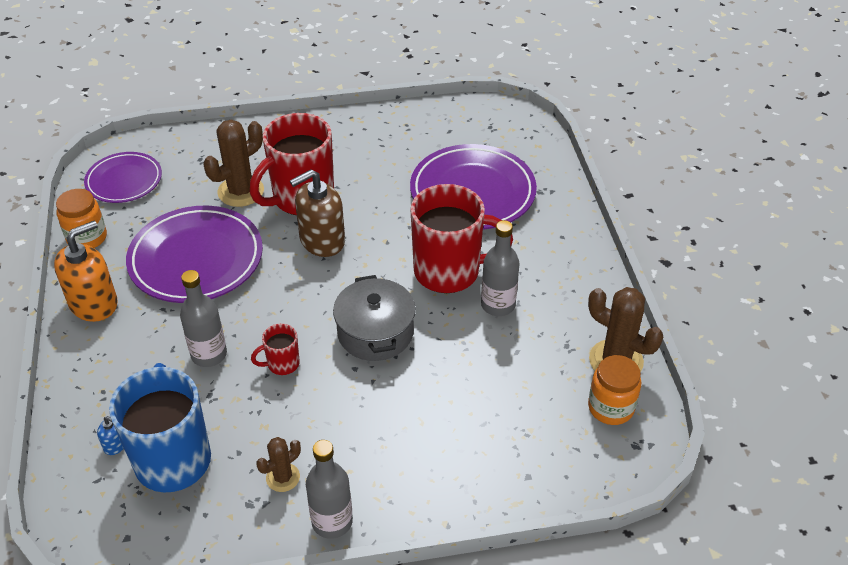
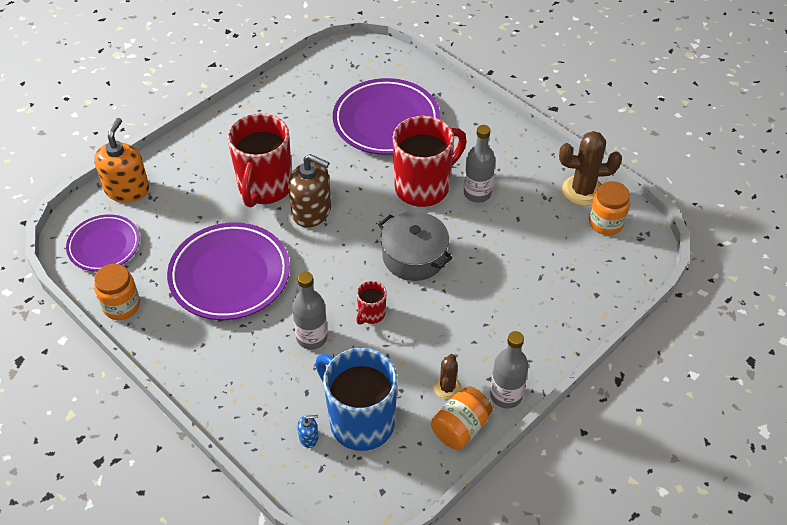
camera: 35 degrees left, 5 degrees up
orange soap dispenser [54,221,118,322] -> orange soap dispenser moved to [94,118,149,203]
brown cactus [204,120,264,207] -> none
brown soap dispenser [290,169,345,257] -> brown soap dispenser turned 90 degrees counterclockwise [288,154,331,227]
none -> orange jar [431,386,493,449]

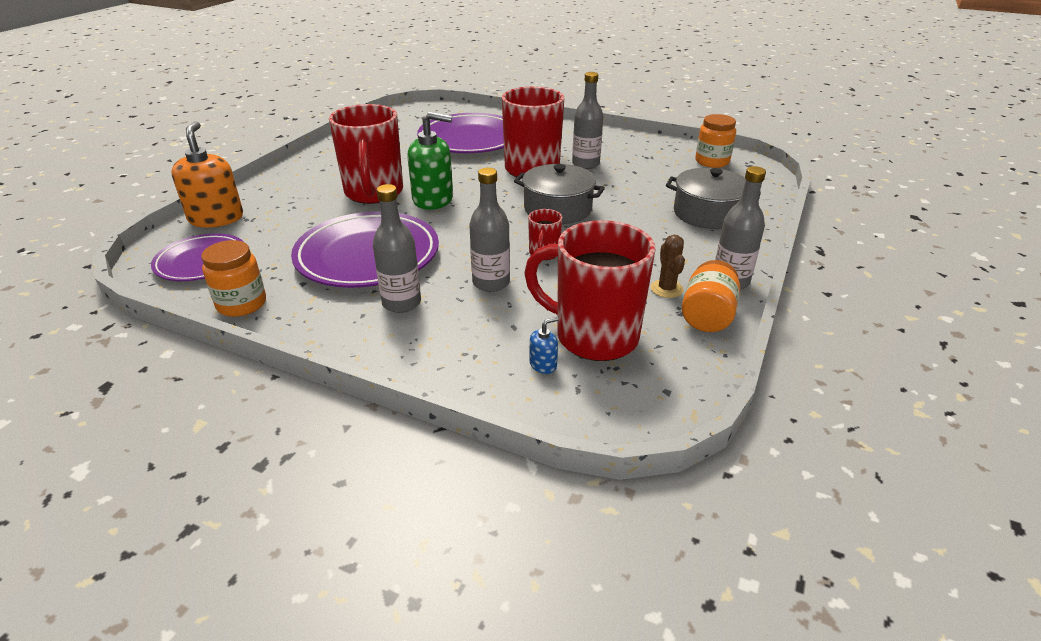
camera: 20 degrees left, 15 degrees down
brown soap dispenser [288,154,331,227] -> green soap dispenser [407,112,453,210]
blue mug [315,348,397,451] -> red mug [524,220,656,361]
brown cactus [559,131,622,206] -> none
none -> grey bottle [373,184,421,313]
none -> grey pot [666,168,761,229]

